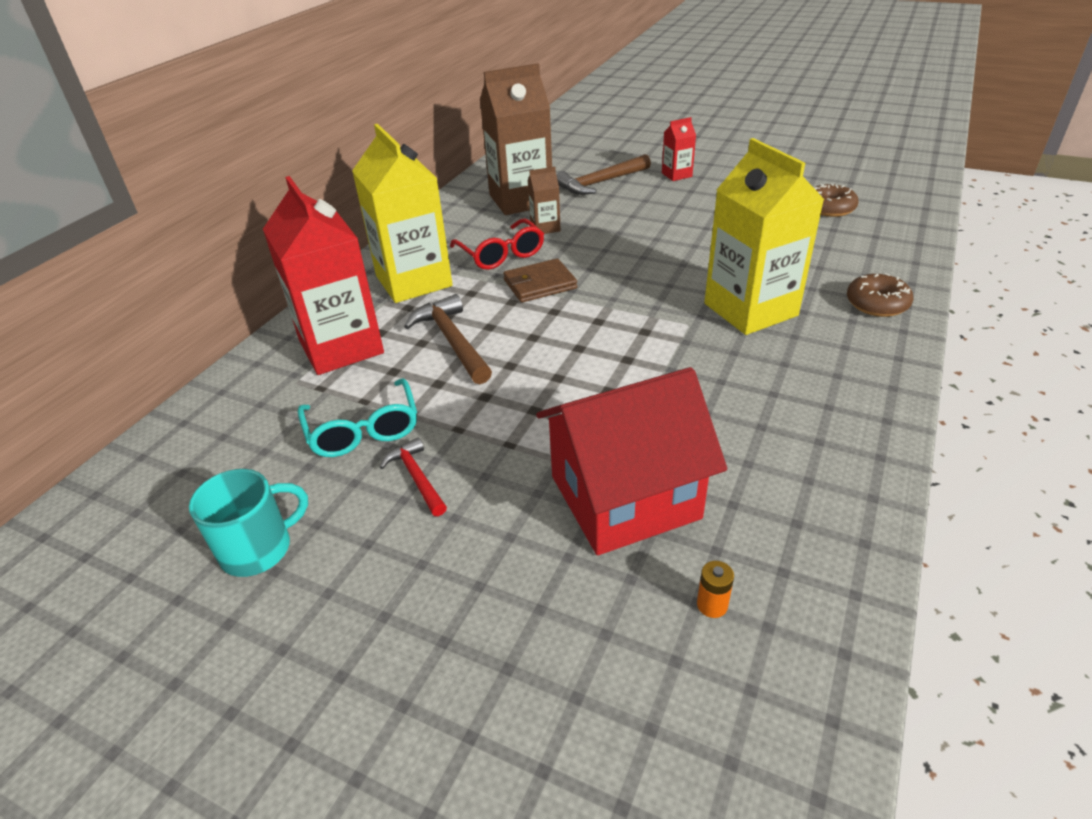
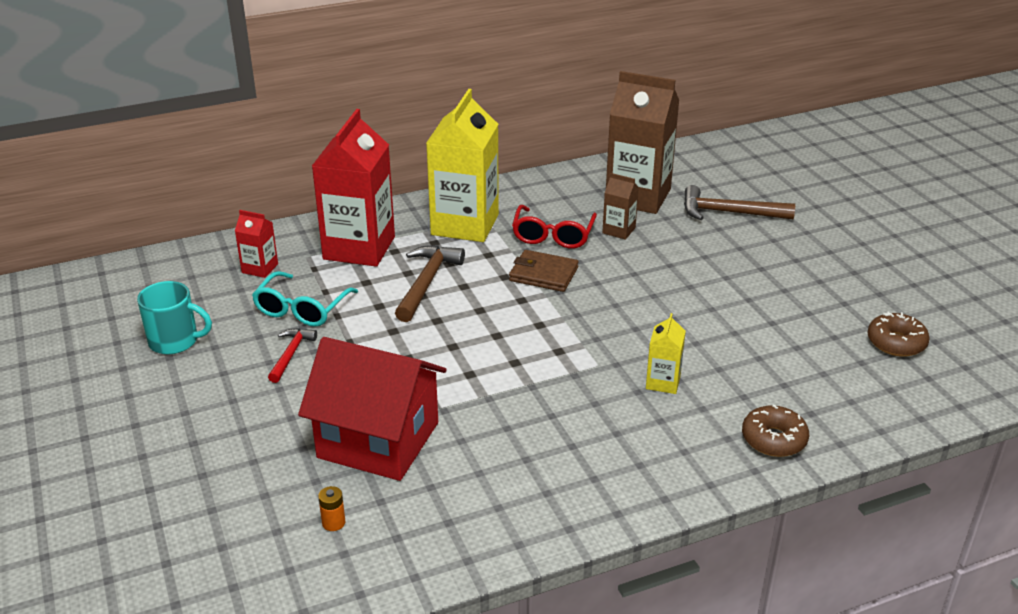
camera: 40 degrees right, 5 degrees down
red carton [662,117,696,181] -> red carton moved to [235,210,278,278]
yellow carton [704,138,825,335] -> yellow carton [646,313,686,394], size x0.46

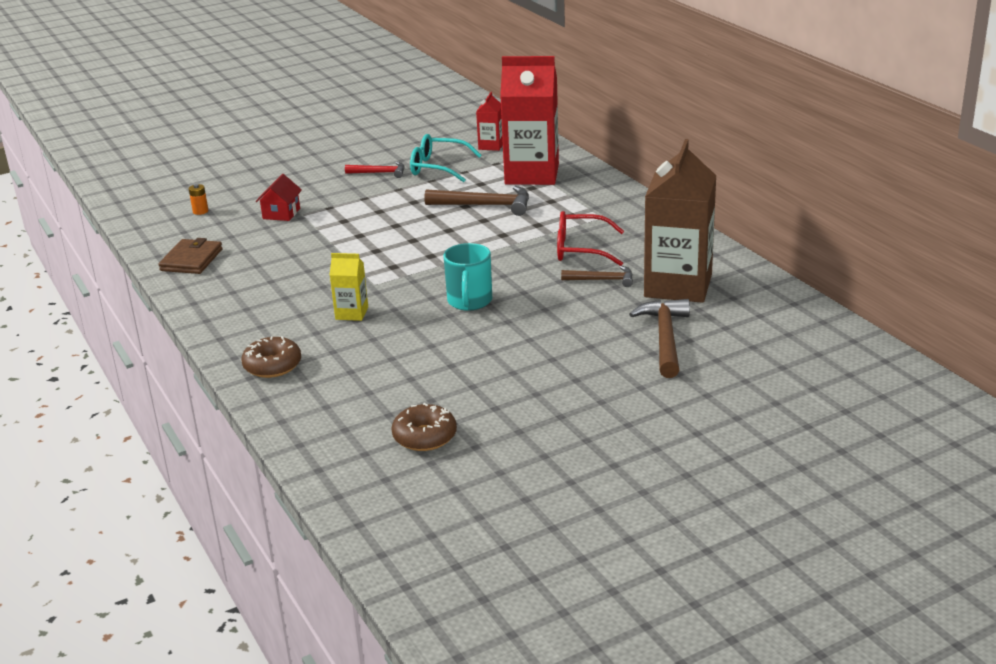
camera: 85 degrees right, 5 degrees down
turquoise mug [137,281,212,354] -> turquoise mug moved to [443,243,492,311]
red house [298,337,447,481] -> red house [256,174,302,221], size x0.43
yellow carton [426,89,499,242] -> none
brown wallet [509,250,579,292] -> brown wallet moved to [158,238,223,274]
brown carton [602,173,639,240] -> brown hammer [561,266,633,287]

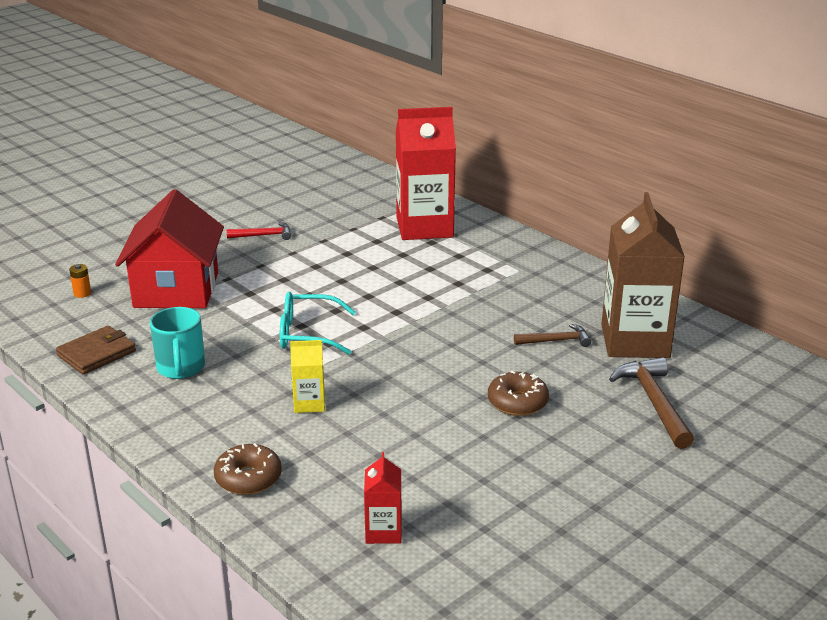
camera: 15 degrees left, 0 degrees up
brown wallet [158,238,223,274] -> brown wallet turned 45 degrees clockwise [56,326,136,375]
red house [256,174,302,221] -> red house [115,189,224,308], size x2.30
brown donut [391,403,457,451] -> brown donut moved to [488,371,549,416]
turquoise glasses [410,134,482,182] -> turquoise glasses moved to [280,292,356,355]
brown hammer [424,186,529,216] -> none
turquoise mug [443,243,492,311] -> turquoise mug moved to [150,307,205,379]
red carton [476,92,503,151] -> red carton moved to [364,452,402,544]
red glasses [557,211,624,266] -> none

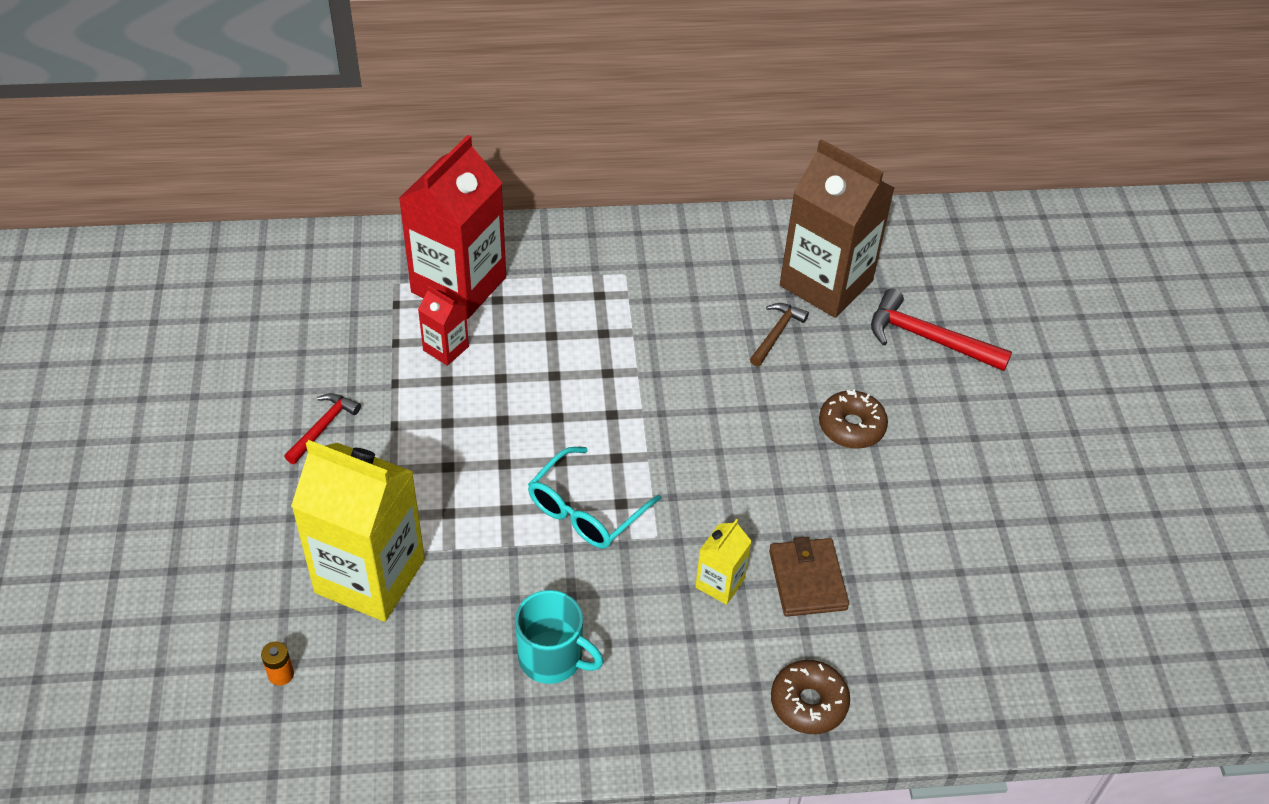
camera: 55 degrees left, 20 degrees up
brown wallet [56,326,136,375] -> brown wallet moved to [769,537,849,617]
red house [115,189,224,308] -> yellow carton [291,440,425,622]
red carton [364,452,402,544] -> red carton moved to [418,285,469,366]
brown hammer [609,357,694,449] -> red hammer [871,288,1012,371]

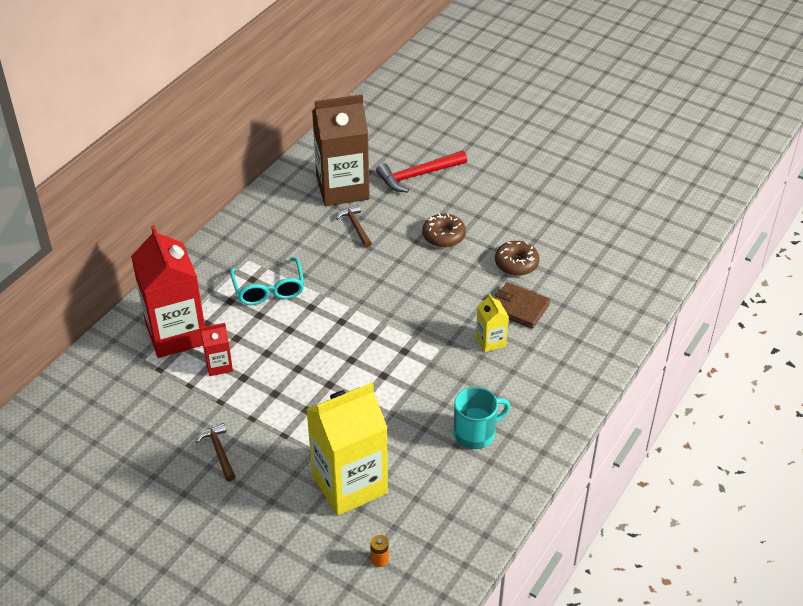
camera: 50 degrees left, 5 degrees down
red hammer [284,393,361,464] -> brown hammer [196,423,236,482]
turquoise glasses [528,447,661,549] -> turquoise glasses moved to [230,257,304,305]
brown donut [771,660,850,734] -> brown donut moved to [495,241,540,276]

